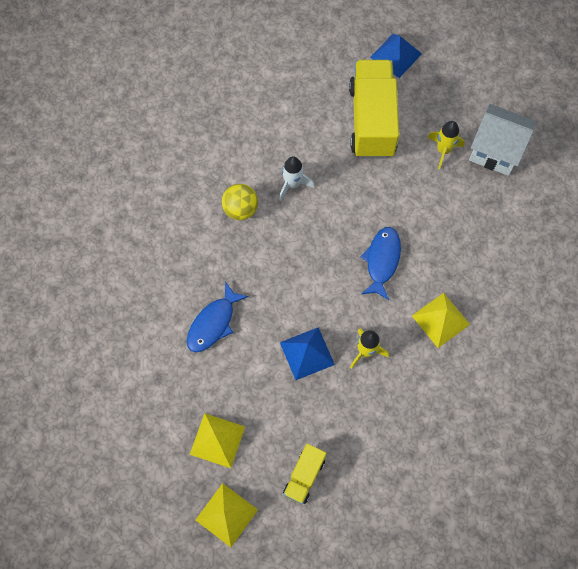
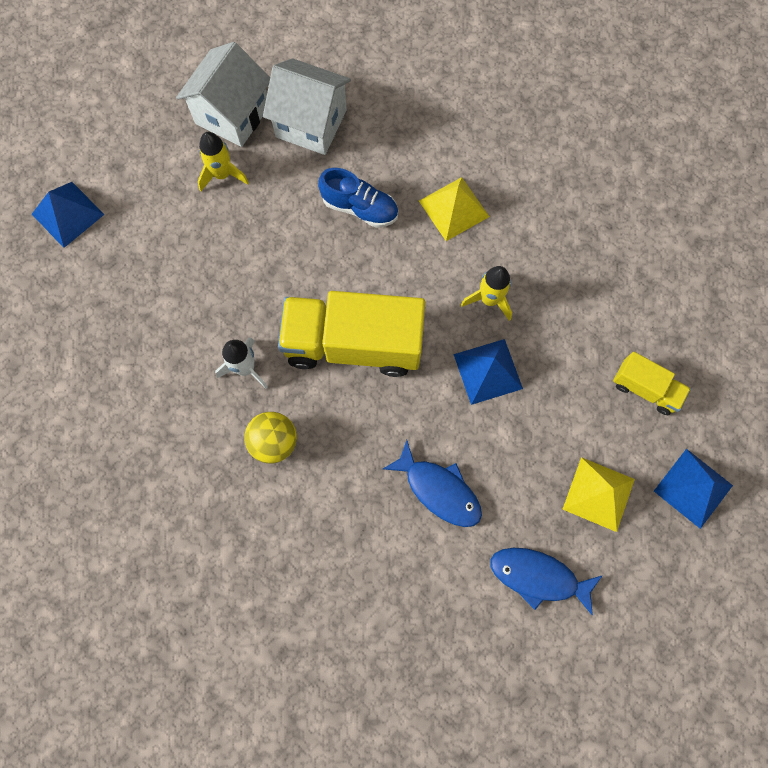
camera: 85 degrees left, 5 degrees up
yellow pyramid [196,483,258,547] -> blue pyramid [654,449,733,529]
yellow truck [349,60,399,159] -> yellow truck moved to [278,291,425,377]
blue fish [360,227,401,300] -> blue fish moved to [490,548,603,616]
none -> white house [263,58,351,155]
none -> blue shoe [318,168,398,228]

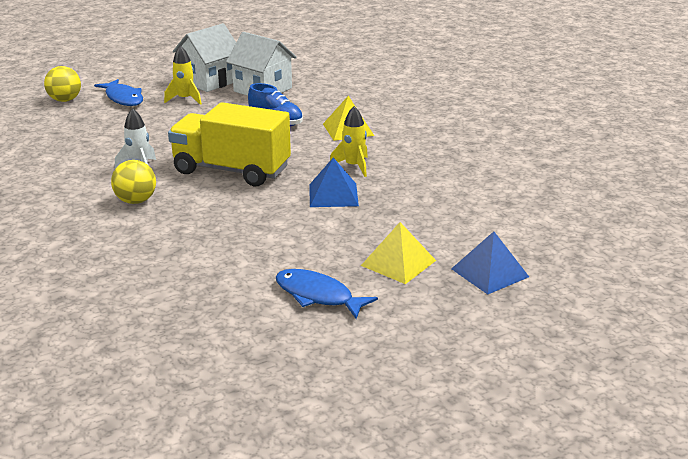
camera: 15 degrees right, 45 degrees down
blue pyramid [32,182,104,248] -> yellow ball [44,66,81,102]
blue fish [383,440,482,527] -> blue fish moved to [94,79,143,106]
yellow truck [613,352,691,415] -> none

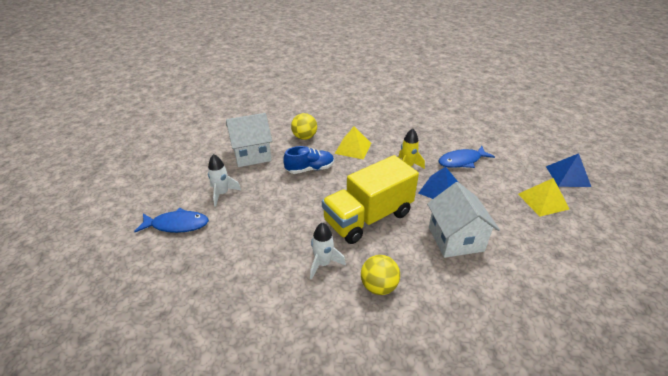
camera: 55 degrees left, 10 degrees up
yellow ball [44,66,81,102] -> yellow ball moved to [291,113,317,140]
yellow rocket [164,45,202,105] -> white rocket [208,154,241,207]
white house [173,23,236,92] -> white house moved to [427,182,500,258]
blue fish [276,269,378,319] -> blue fish moved to [438,146,495,168]

